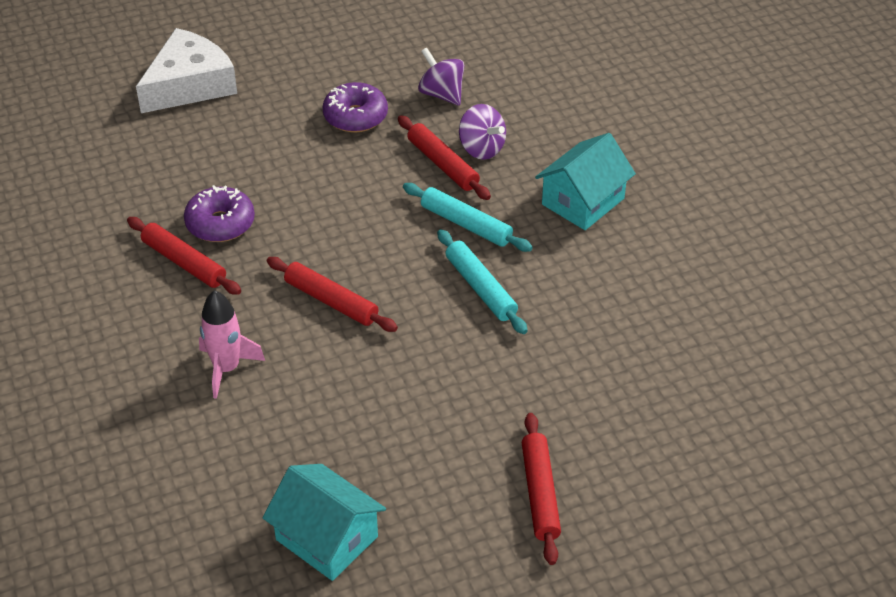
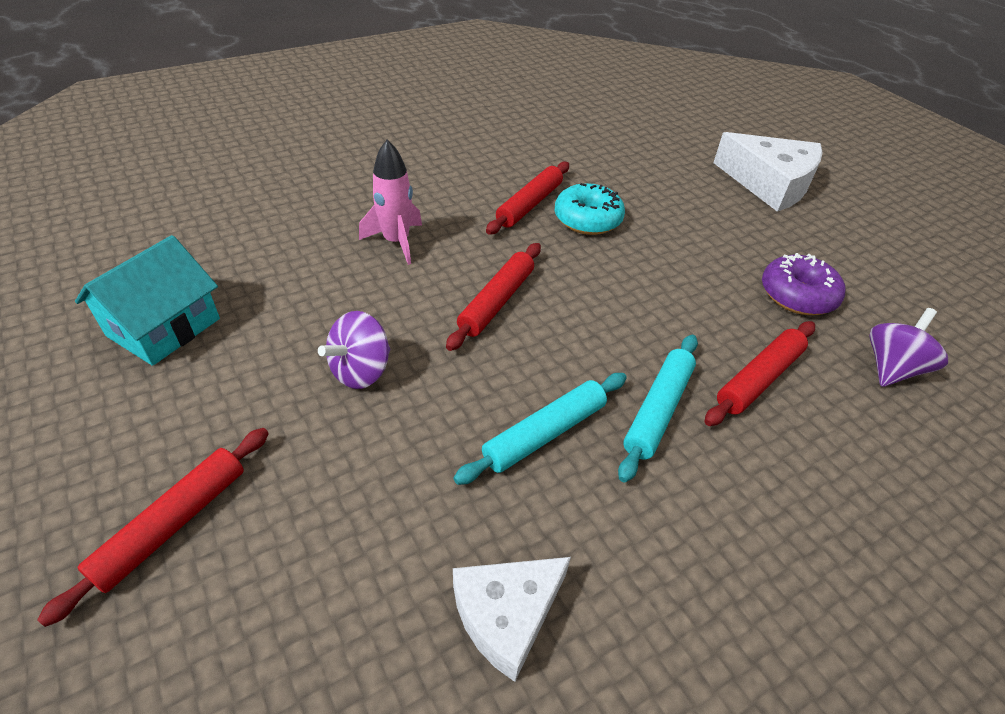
camera: 80 degrees right, 0 degrees up
purple donut [184,185,255,242] -> turquoise donut [555,183,625,235]
purple spinning top [459,104,506,160] -> purple spinning top moved to [318,311,390,389]
red rolling pin [521,413,561,565] -> red rolling pin turned 45 degrees counterclockwise [37,428,269,627]
turquoise house [535,133,636,230] -> none
none -> white cheese [453,557,571,682]

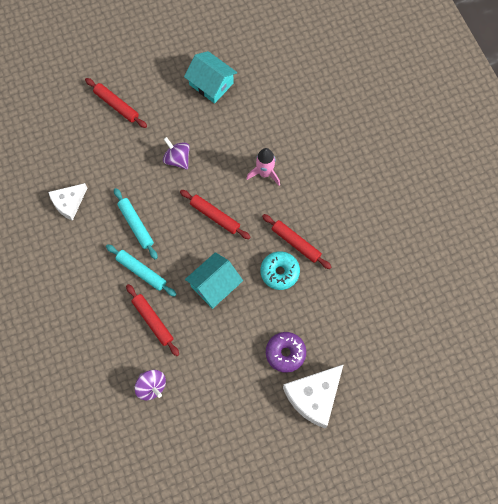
camera: 100 degrees right, 25 degrees up
white cheese [453,557,571,682] -> white cheese turned 105 degrees counterclockwise [48,183,87,221]
purple donut [762,253,845,315] -> purple donut moved to [266,332,306,373]
none -> turquoise house [185,252,243,309]

